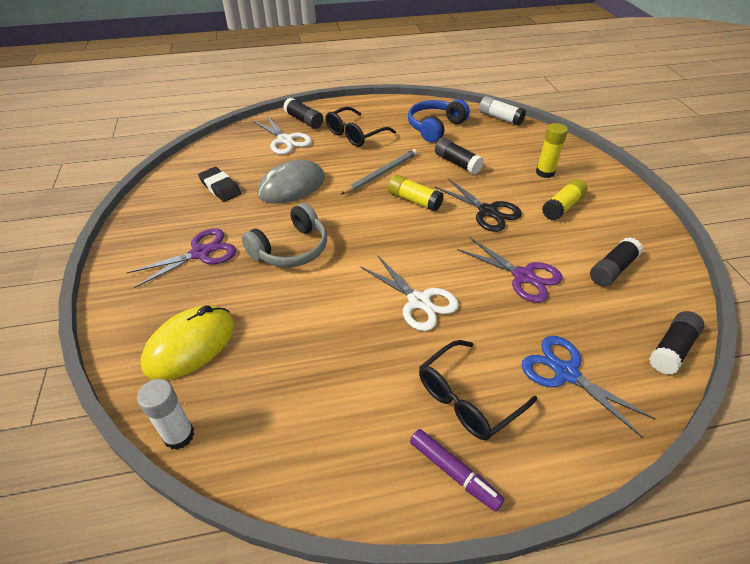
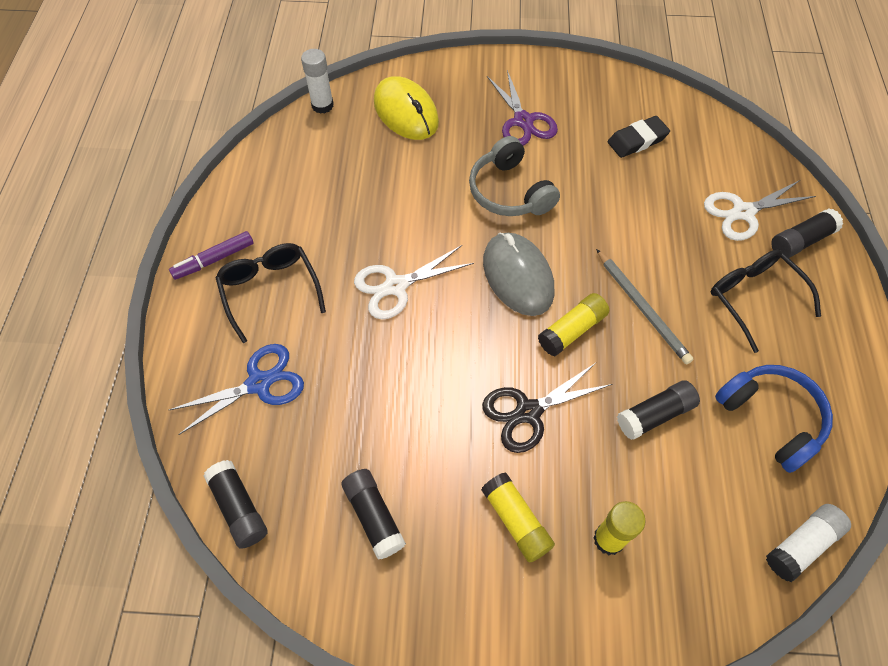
camera: 105 degrees right, 15 degrees up
grey mouse [258,160,325,204] -> grey mouse moved to [483,233,555,316]
purple scissors [457,237,562,303] -> none

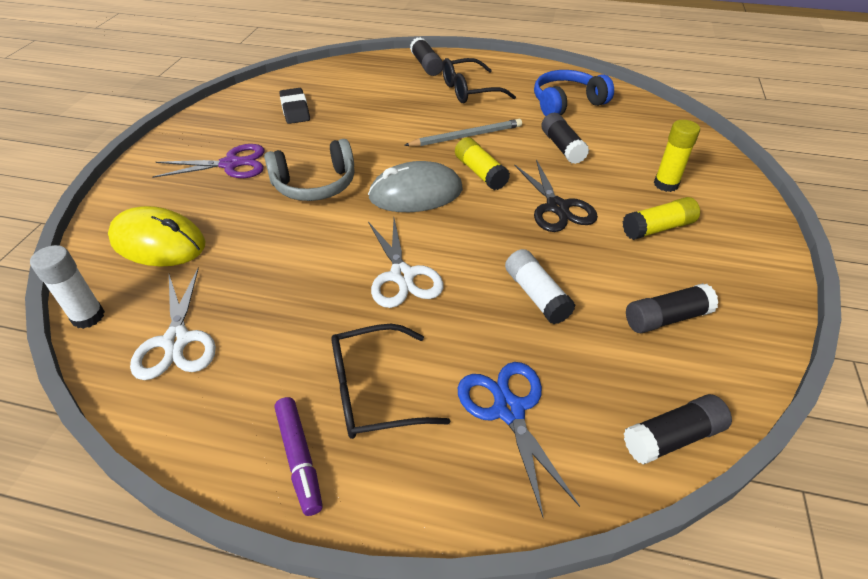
camera: 80 degrees left, 15 degrees down
yellow mouse [374,76,439,140] -> yellow mouse turned 45 degrees clockwise [108,206,205,267]
white scissors [704,180,816,241] -> white scissors moved to [130,267,216,380]
white glue stick [766,504,851,582] -> white glue stick moved to [505,249,576,324]

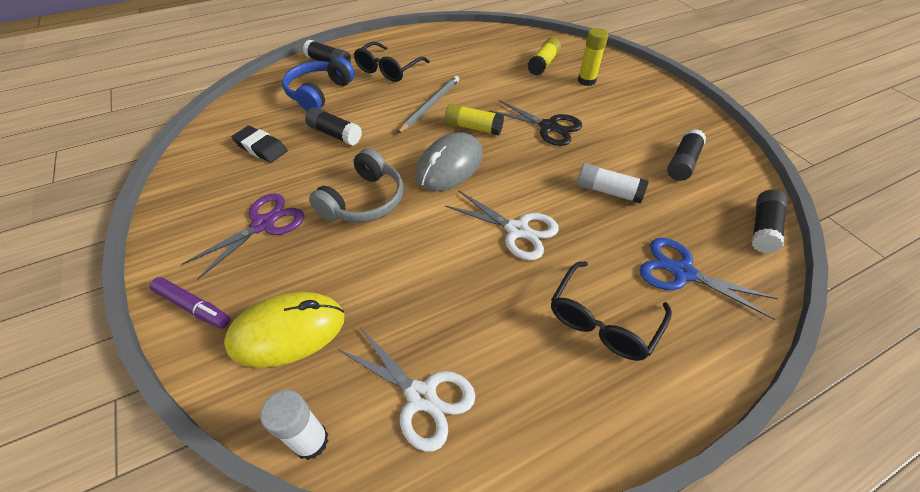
camera: 40 degrees left, 5 degrees up
purple marker [275,397,323,516] -> purple marker moved to [149,277,230,329]
blue headphones [534,70,614,116] -> blue headphones moved to [282,57,355,111]
black glue stick [541,113,589,164] -> black glue stick moved to [305,107,362,146]
yellow glue stick [623,197,700,240] -> yellow glue stick moved to [528,38,561,76]

